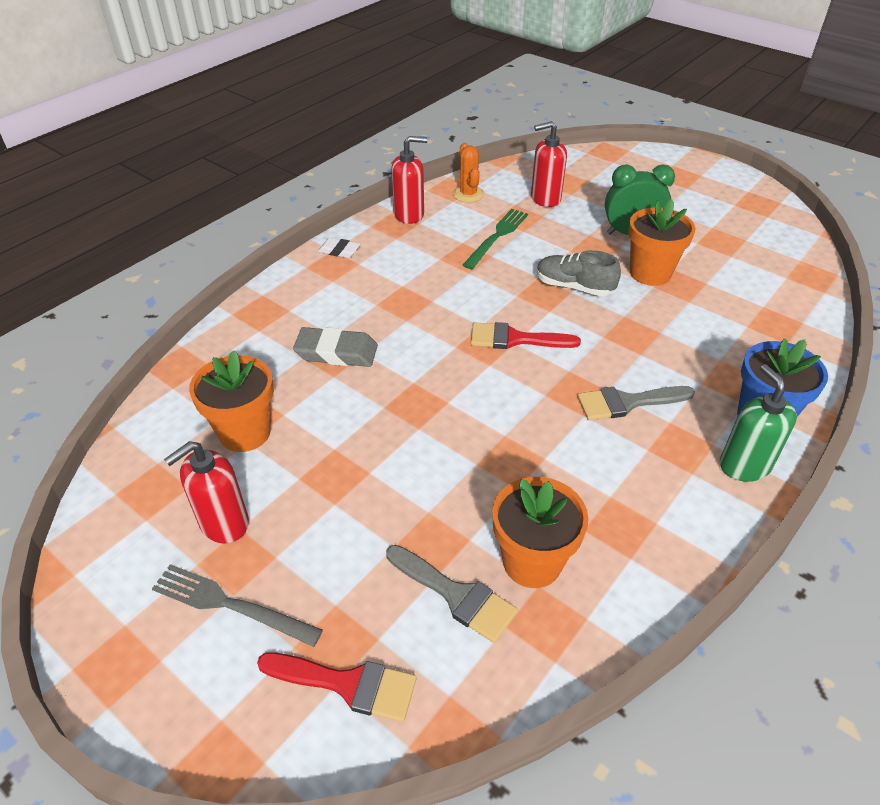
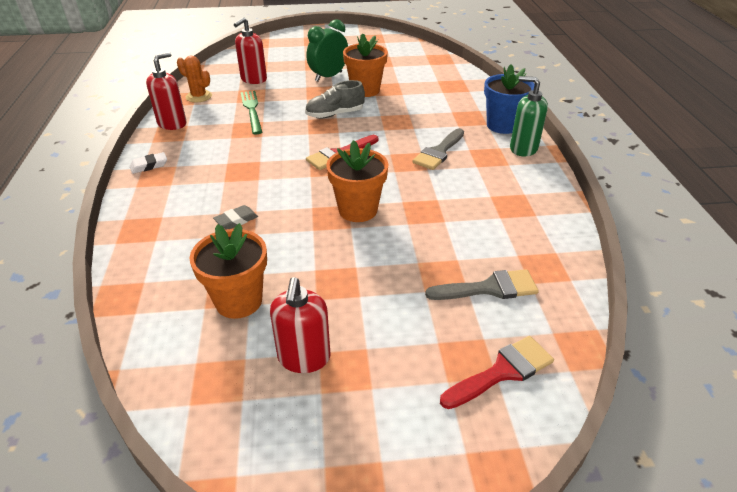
camera: 45 degrees left, 5 degrees down
grey fork [152,564,323,647] -> none
grey eraser [293,327,378,367] -> grey eraser [213,205,258,230], size x0.60
orange flower pot [492,477,589,588] -> orange flower pot moved to [326,140,389,222]

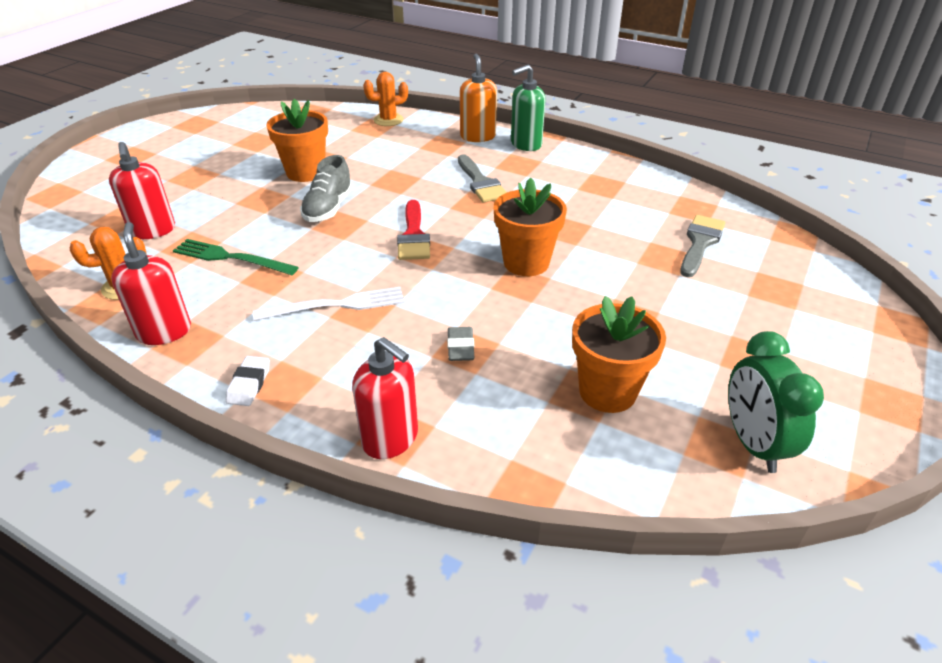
camera: 55 degrees left, 0 degrees up
red soap dispenser [270,277,331,373] -> red soap dispenser moved to [352,337,418,459]
green clock [306,19,348,82] -> green clock moved to [728,331,824,473]
red brush [440,336,554,409] -> none
blue flower pot [484,64,535,134] -> orange soap dispenser [460,54,497,142]
none -> white fork [253,287,405,321]
none -> orange cactus [363,72,408,126]

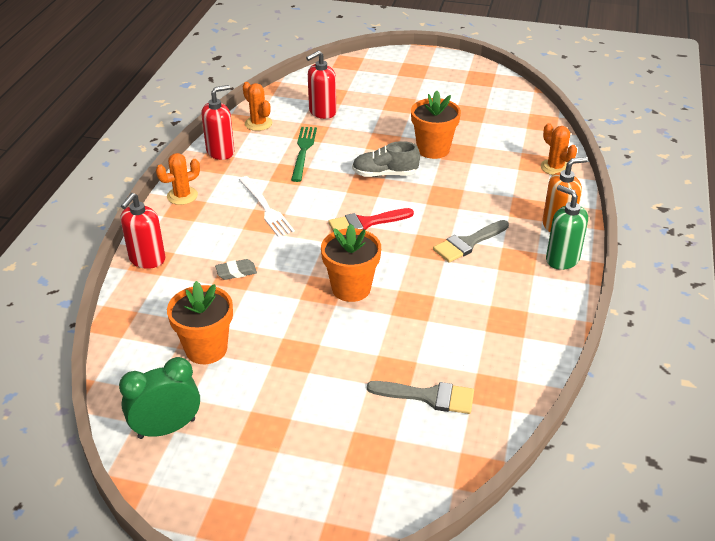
camera: 75 degrees right, 0 degrees up
white eraser [225,356,270,406] -> orange cactus [156,153,200,205]

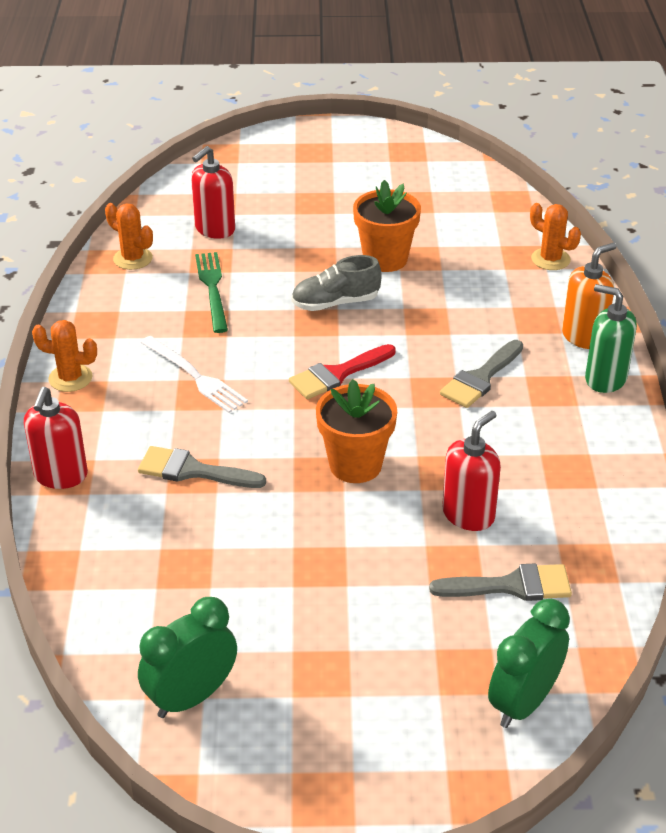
camera: 15 degrees left, 0 degrees up
orange cactus [156,153,200,205] -> orange cactus turned 60 degrees clockwise [32,320,97,392]
orange flower pot [167,281,233,364] -> none
red soap dispenser [201,85,234,160] -> red soap dispenser moved to [442,411,501,531]
grey eraser [215,259,257,280] -> grey brush [138,446,266,488]
none -> green clock [488,599,570,728]

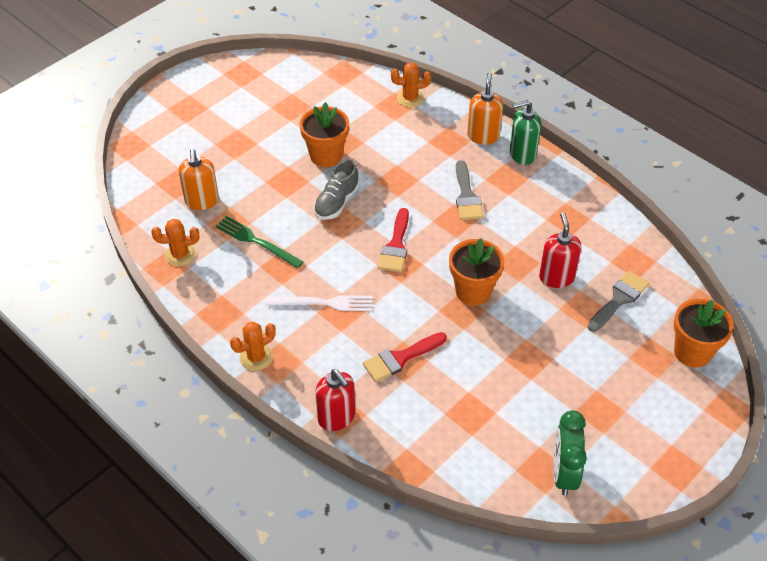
camera: 45 degrees left, 10 degrees up
grey brush [138,446,266,488] -> red brush [363,332,447,382]
red soap dispenser [191,146,235,239] -> orange soap dispenser [179,149,219,210]
green clock [488,599,570,728] -> orange flower pot [674,299,734,368]

